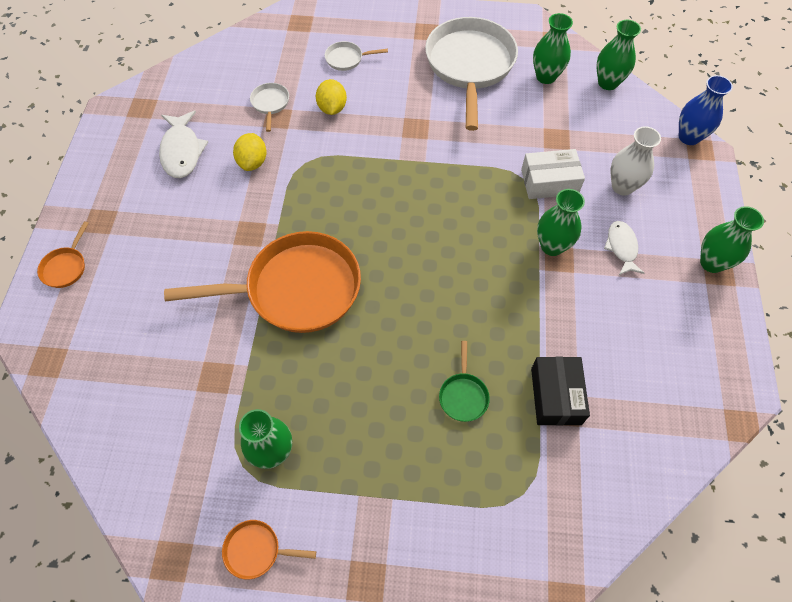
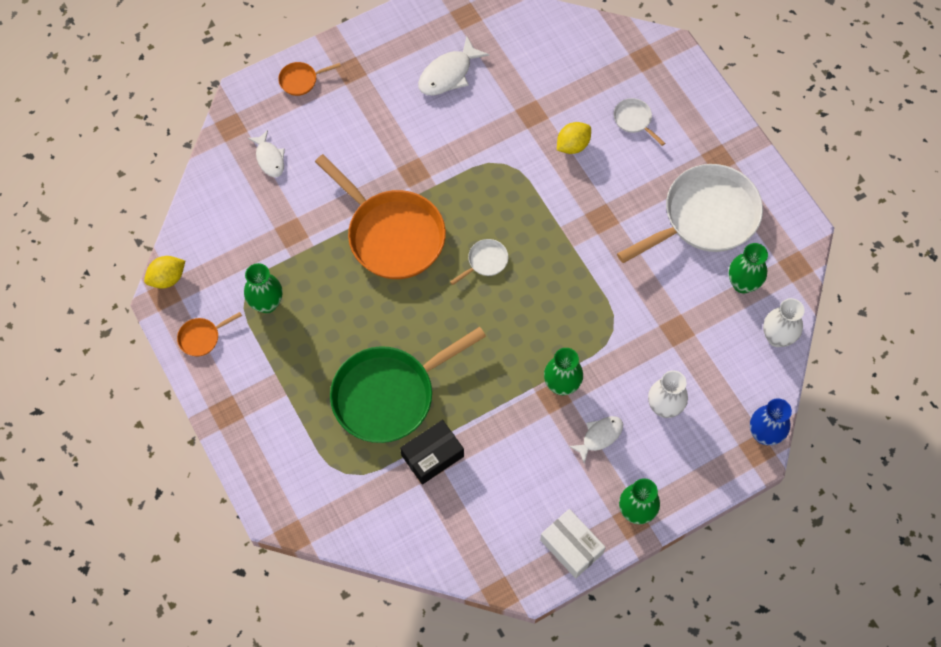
camera: 55 degrees right, 5 degrees up
orange pan [222,520,316,579] -> orange pan turned 90 degrees counterclockwise [177,312,242,356]
yellow lemon [233,133,267,171] -> yellow lemon moved to [144,256,185,288]
white pan [250,83,289,132] -> white pan moved to [450,239,509,285]
green pan [439,341,490,422] -> green pan [330,327,486,443], size x2.43
white box [521,149,585,199] -> white box moved to [540,509,606,578]
green vase [596,20,641,90] -> white vase [763,298,805,347]
none -> white fish [248,130,285,177]

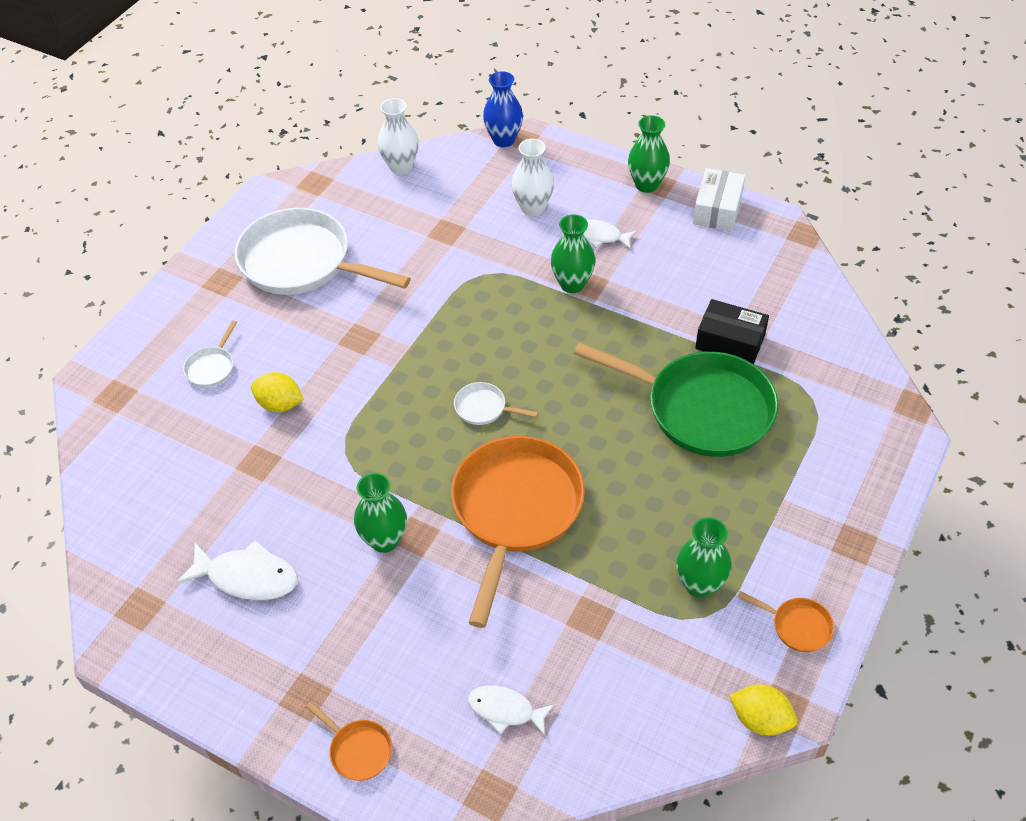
camera: 120 degrees left, 15 degrees down
white fish [248,130,285,177] -> white fish turned 105 degrees counterclockwise [468,686,555,736]
green vase [729,243,768,293] -> green vase moved to [354,473,407,553]

